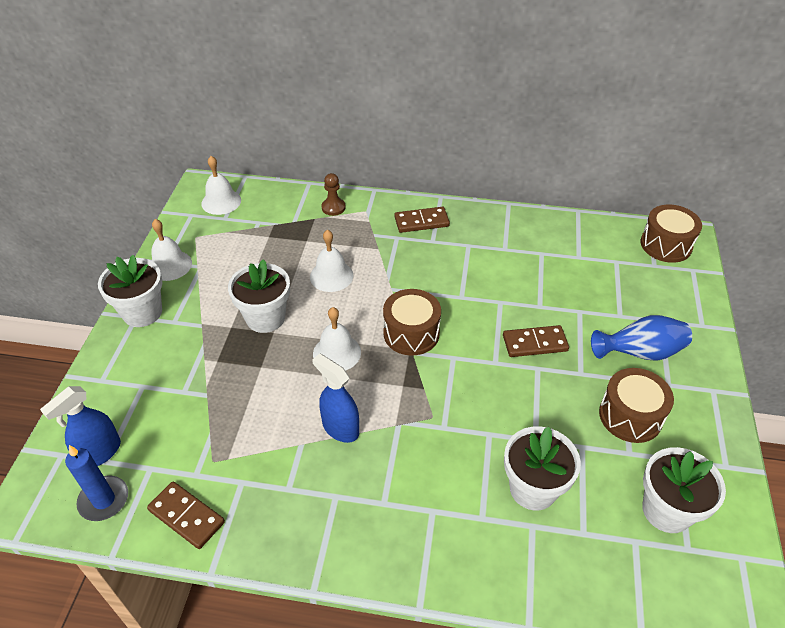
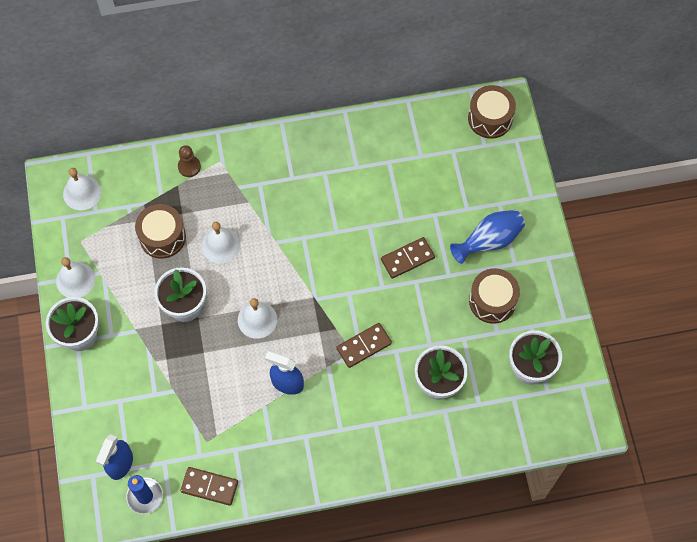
camera: 20 degrees left, 20 degrees up
brown drum [383,289,441,356] -> brown drum moved to [135,204,186,259]
brown domino [394,207,450,233] -> brown domino moved to [336,323,392,368]

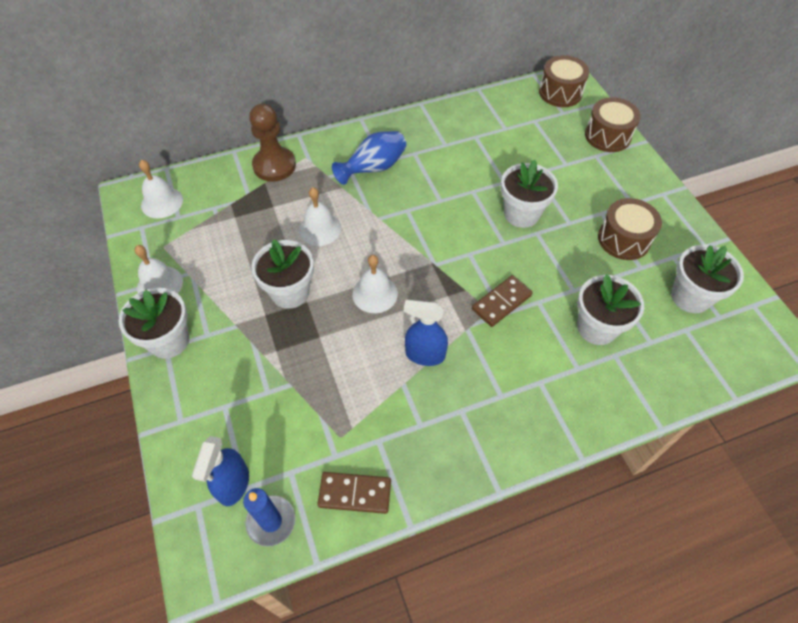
camera: 10 degrees left, 10 degrees down
brown drum [135,204,186,259] -> brown drum moved to [585,97,641,152]
brown pawn [178,145,201,177] -> brown pawn [249,104,296,182], size x1.79
brown domino [381,237,435,279] -> white flower pot [501,159,558,228]
blue vase [450,210,525,264] -> blue vase moved to [332,131,406,185]

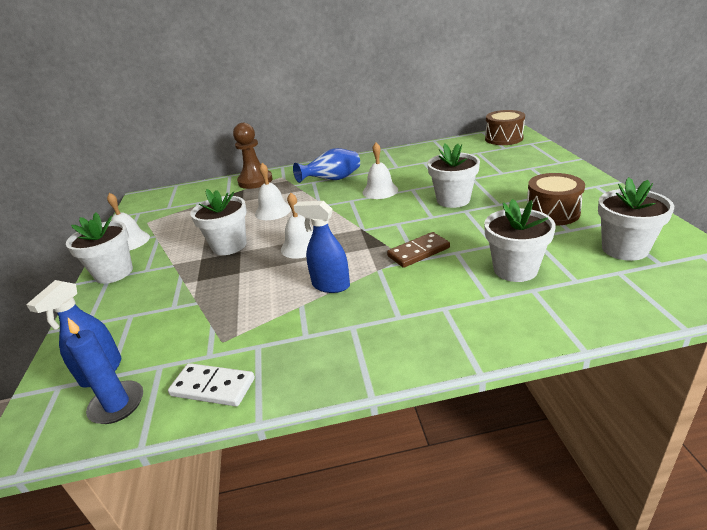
camera: 15 degrees right, 25 degrees down
white bell [139,160,183,218] -> white bell moved to [363,143,398,199]
brown domino [317,472,391,514] -> white domino [168,363,255,407]
brown drum [585,97,641,152] -> none

